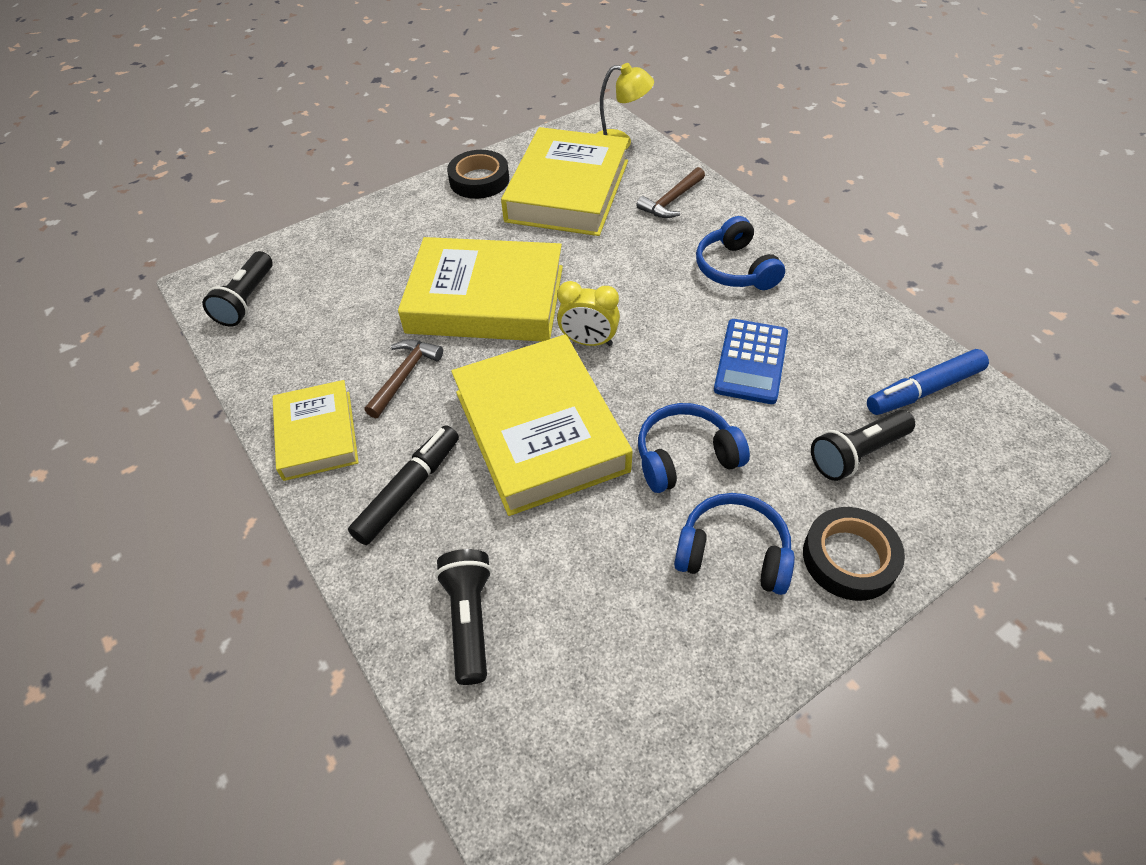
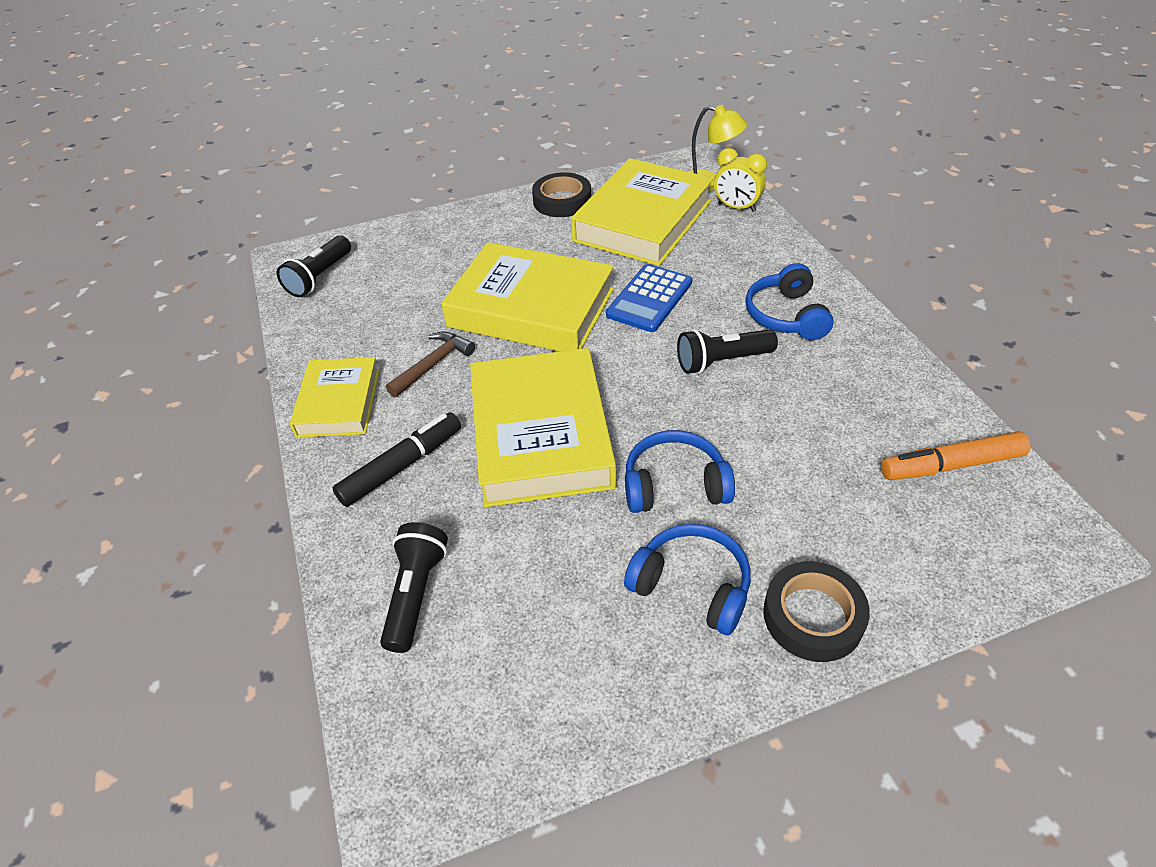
camera: 15 degrees right, 5 degrees down
yellow clock [557,281,620,346] -> yellow clock moved to [714,148,767,212]
brown hammer [636,167,705,218] -> none
blue calculator [714,319,788,404] -> blue calculator moved to [606,264,692,332]
black flashlight [811,410,915,481] -> black flashlight moved to [677,329,778,374]
blue marker [867,349,989,415] -> orange marker [881,431,1030,480]

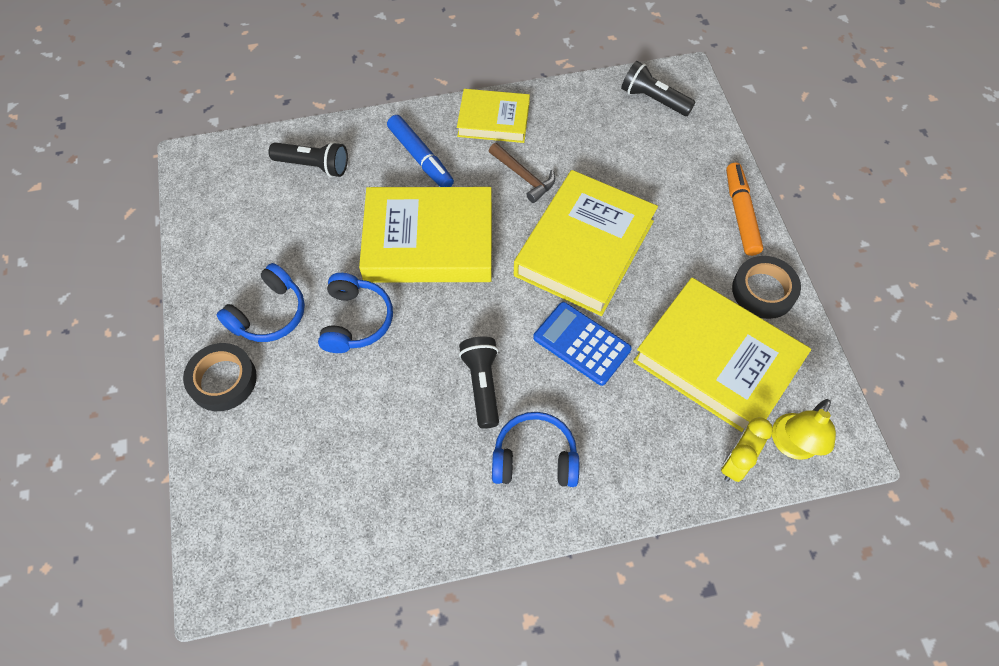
camera: 95 degrees right, 15 degrees up
black marker [333,413,461,507] -> blue marker [387,115,454,187]
orange marker [881,431,1030,480] -> orange marker moved to [726,163,763,256]

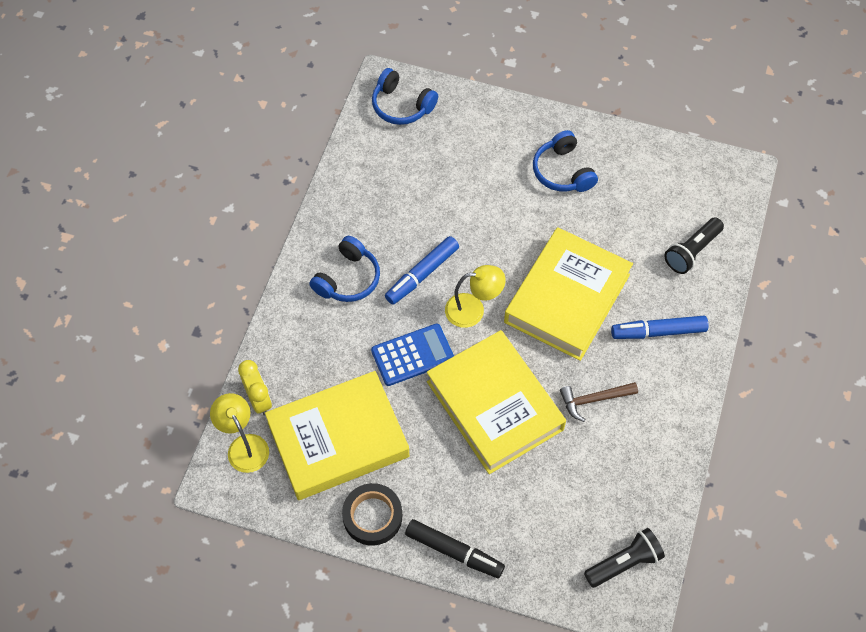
camera: 120 degrees right, 0 degrees up
black tape [183,343,257,411] -> none
blue headphones [318,273,393,353] -> blue headphones moved to [372,68,438,125]
yellow book [457,89,530,143] -> none
black flashlight [459,336,499,429] -> blue marker [385,236,459,305]
orange marker [726,163,763,256] -> black marker [405,519,505,578]
none -> yellow lamp [445,265,506,328]

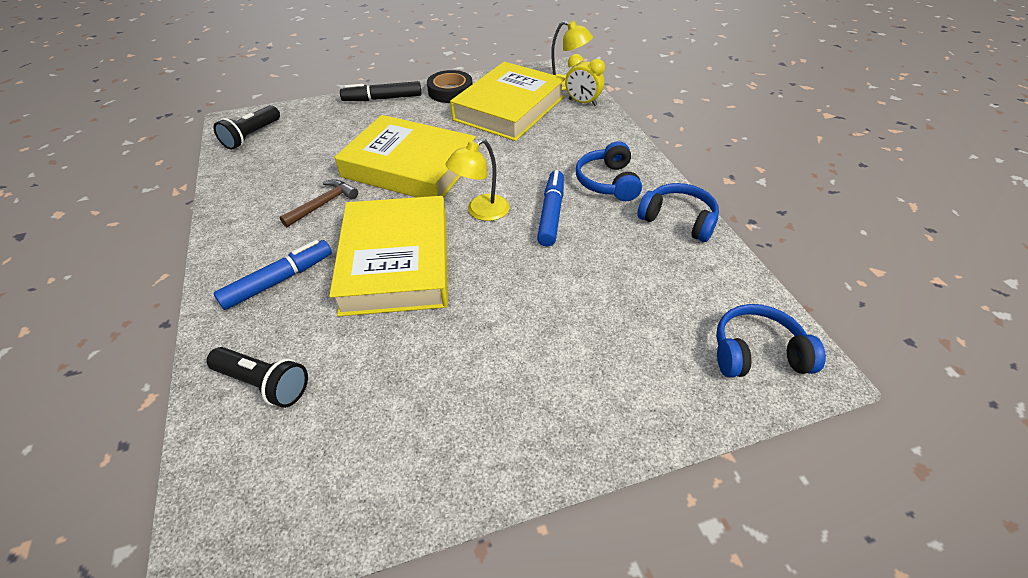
camera: 145 degrees right, 15 degrees down
blue calculator [371,324,454,386] -> none
blue headphones [533,130,598,192] -> blue headphones moved to [637,183,719,242]
black flashlight [664,218,724,274] -> black flashlight turned 105 degrees clockwise [207,347,308,408]

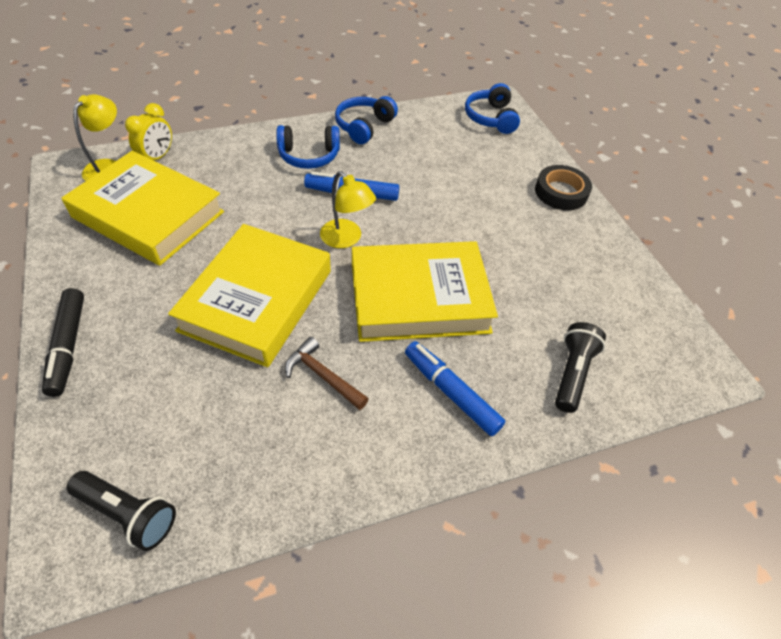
camera: 95 degrees left, 5 degrees up
black tape [427,70,473,103] -> black tape moved to [535,165,592,210]

